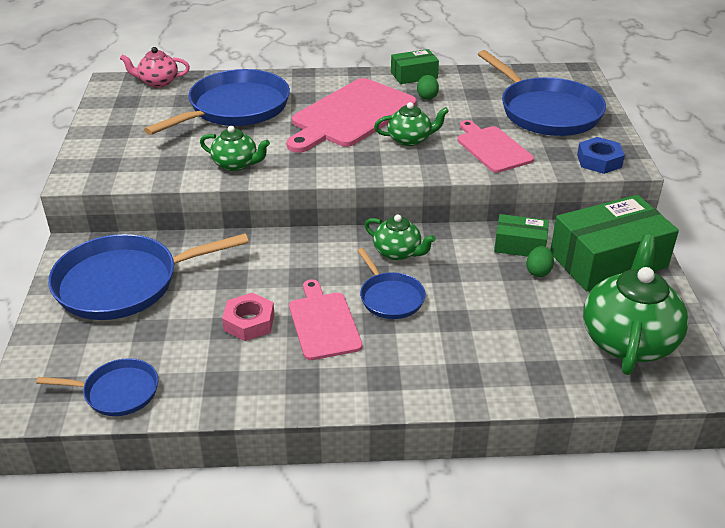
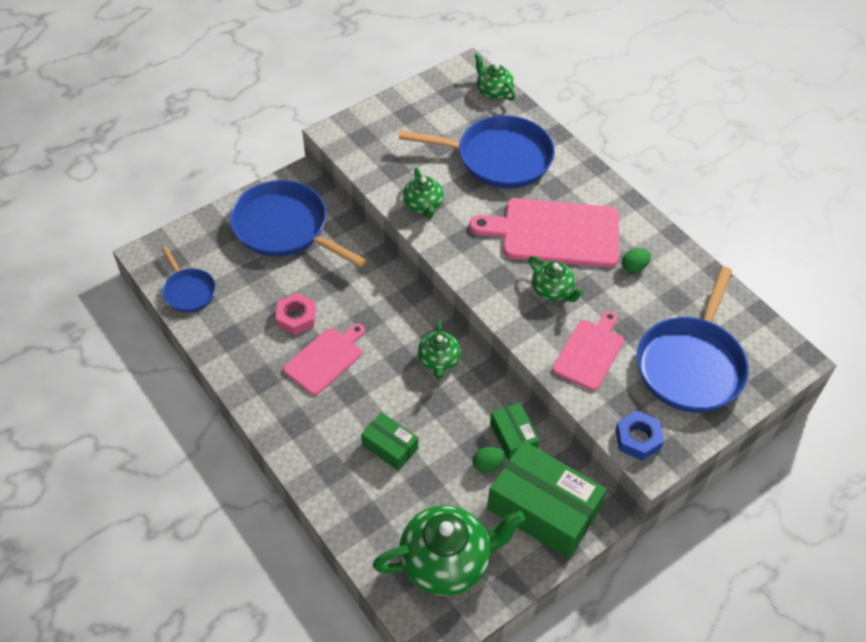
camera: 55 degrees right, 15 degrees up
pink teapot [120,47,190,87] -> green teapot [475,53,516,101]
blue pan [357,248,426,319] -> none
green box [391,49,439,84] -> green box moved to [361,412,418,471]

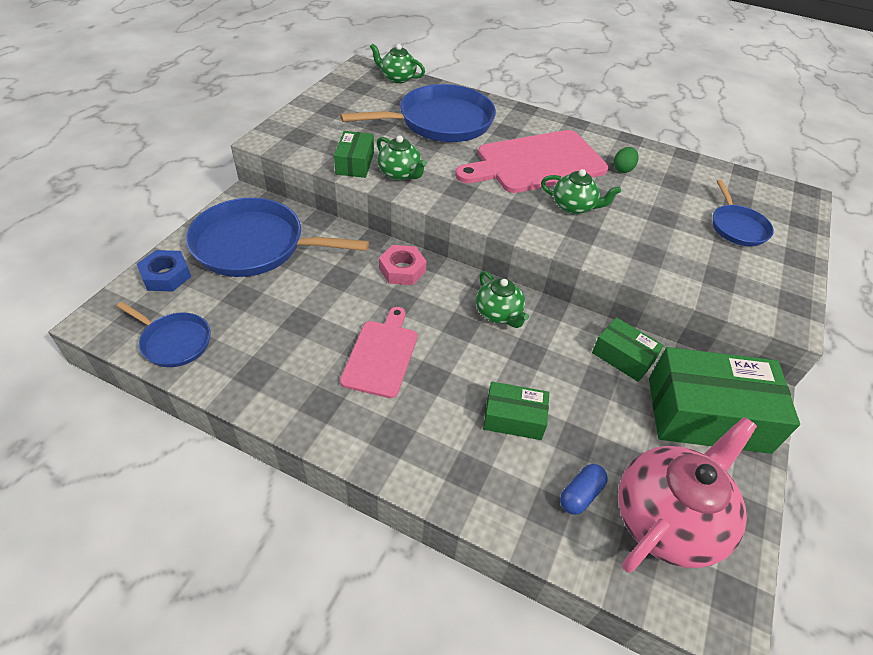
camera: 30 degrees left, 5 degrees down
pink nut [275,293,316,335] -> pink nut moved to [379,245,427,285]
green teapot [373,505,525,596] -> pink teapot [618,417,757,573]
green egg [473,447,506,473] -> none
pink cutting board [552,311,624,391] -> none
blue nut [615,411,664,460] -> blue nut moved to [137,250,191,292]
blue pan [637,266,749,412] -> blue pan [712,180,774,246], size x0.52
none -> green box [334,131,374,178]
none -> blue capsule [560,464,608,515]

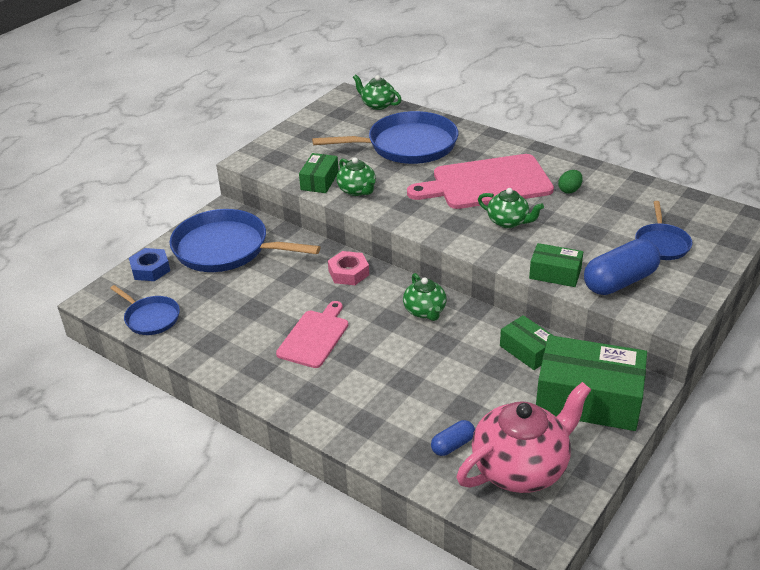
camera: 15 degrees right, 10 degrees down
green box [483,382,549,440] -> green box moved to [529,243,583,287]
none -> blue capsule [584,239,660,295]

